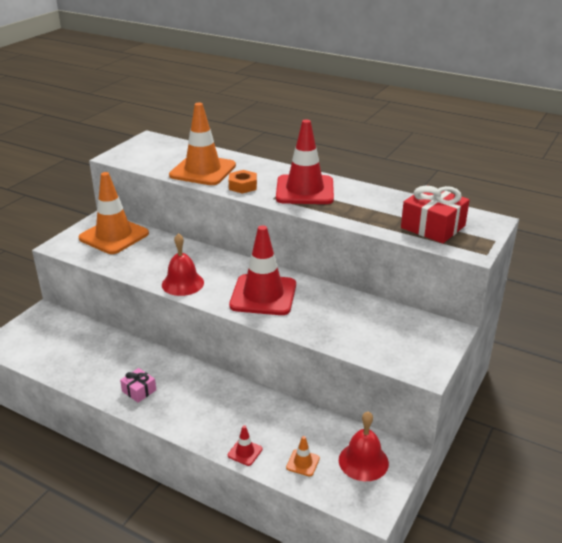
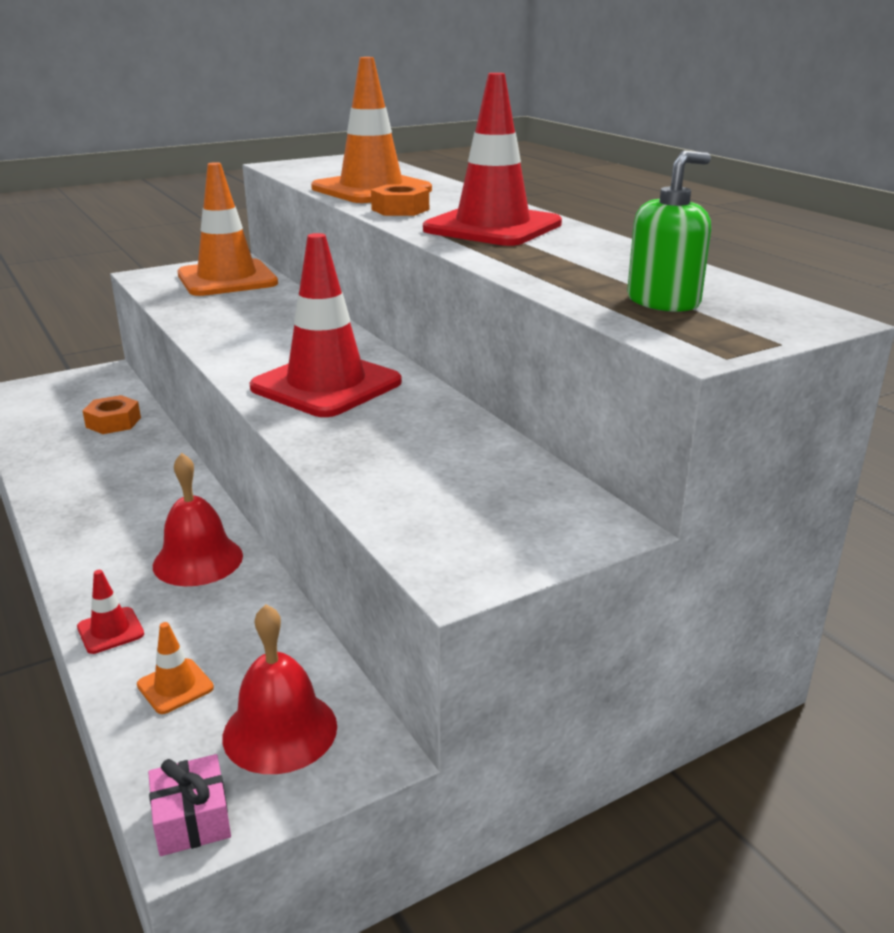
camera: 30 degrees right, 5 degrees down
pink gift [120,368,156,403] -> pink gift moved to [148,754,231,856]
red bell [162,233,204,296] -> red bell moved to [153,453,243,586]
red gift [401,185,470,243] -> green soap dispenser [627,151,711,312]
none -> orange nut [83,395,141,434]

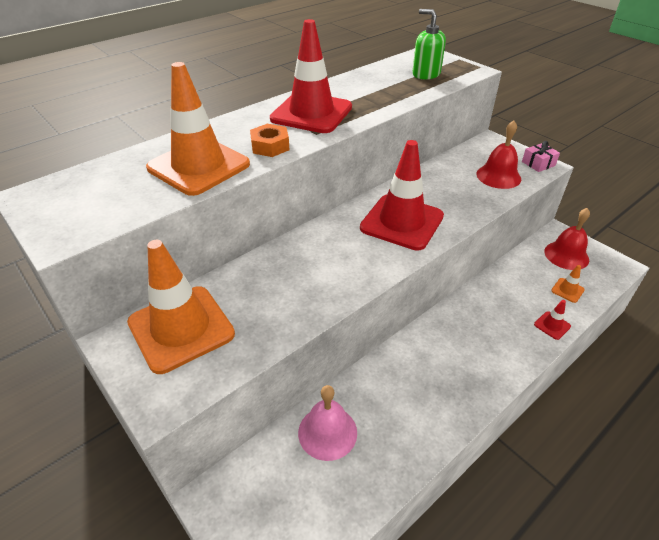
camera: 100 degrees left, 15 degrees up
orange nut [83,395,141,434] -> pink bell [298,385,357,461]
pink gift [148,754,231,856] -> pink gift moved to [522,141,560,172]
red bell [153,453,243,586] -> red bell moved to [477,121,521,189]

